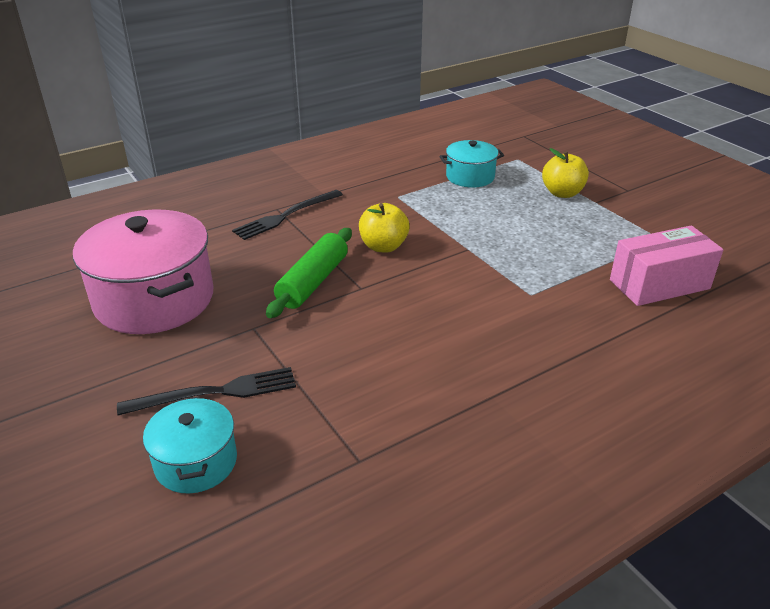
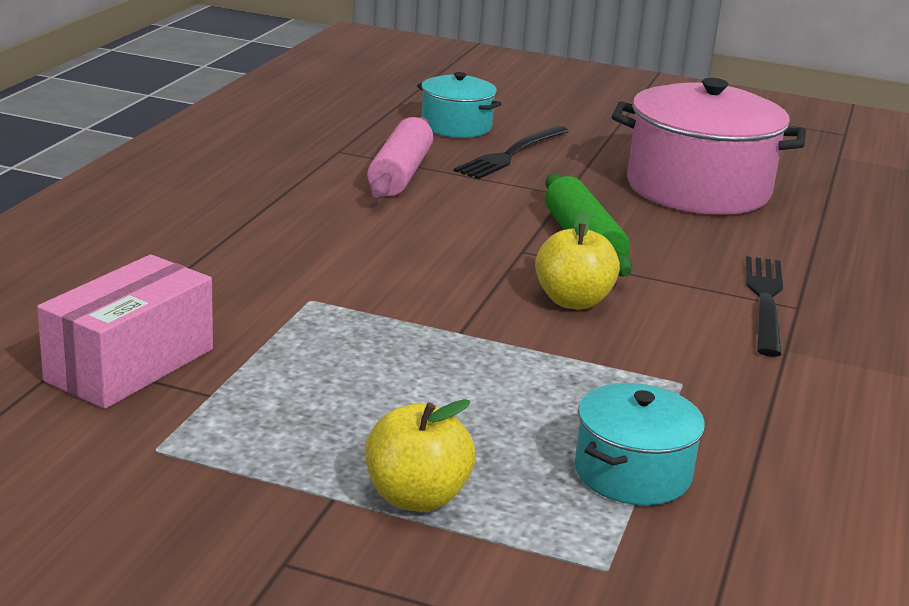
camera: 140 degrees right, 10 degrees down
none -> pink rolling pin [367,117,433,198]

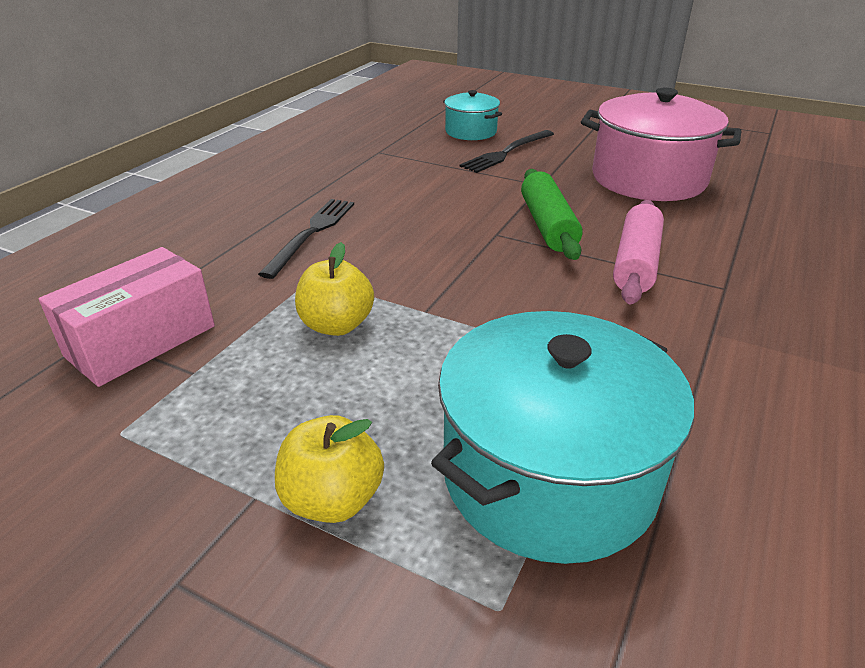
camera: 10 degrees right, 10 degrees up
pink rolling pin [367,117,433,198] -> pink rolling pin moved to [613,200,664,304]
yellow apple [535,210,620,309] -> yellow apple moved to [295,242,374,336]
turquoise pot [575,383,705,505] -> turquoise pot [431,311,694,564], size x1.87
black fork [746,256,783,357] -> black fork moved to [258,199,354,279]

